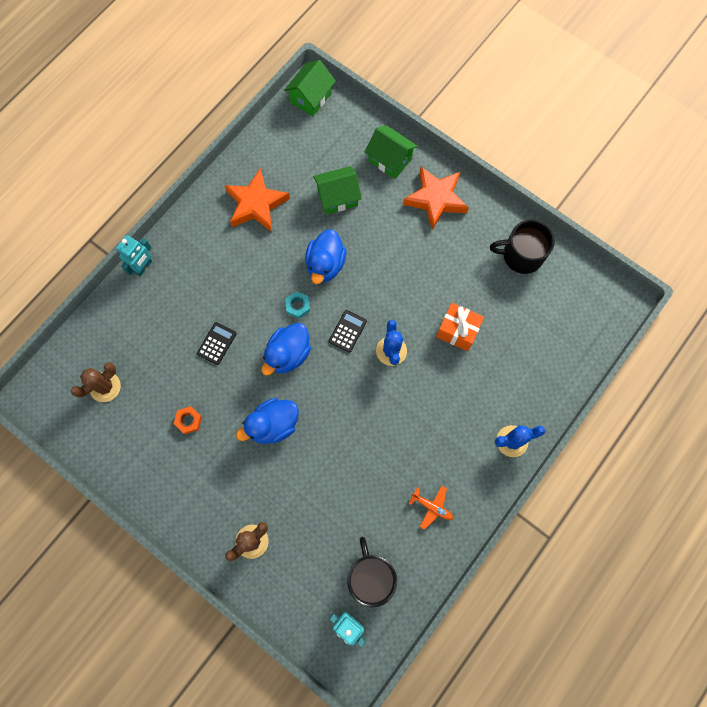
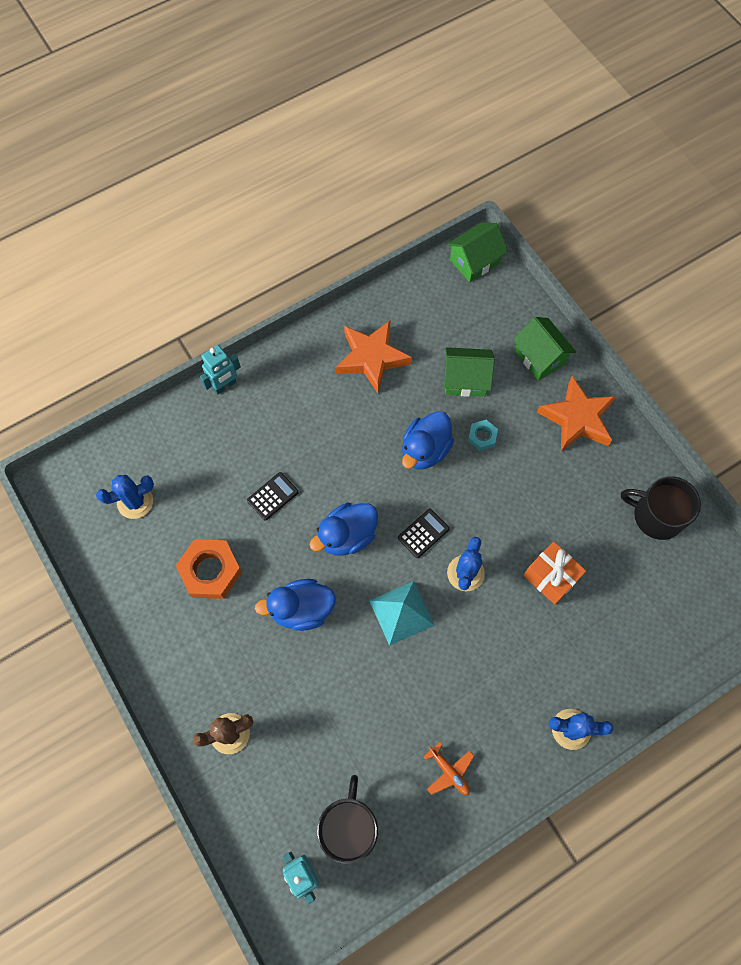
camera: 20 degrees right, 5 degrees down
brown cactus [71,362,121,402] -> blue cactus [96,475,154,519]
orange nut [174,406,202,434] -> orange nut [176,539,242,599], size x1.94
turquoise nut [285,291,310,319] -> turquoise nut moved to [468,420,498,451]
none -> turquoise pyramid [369,581,435,646]

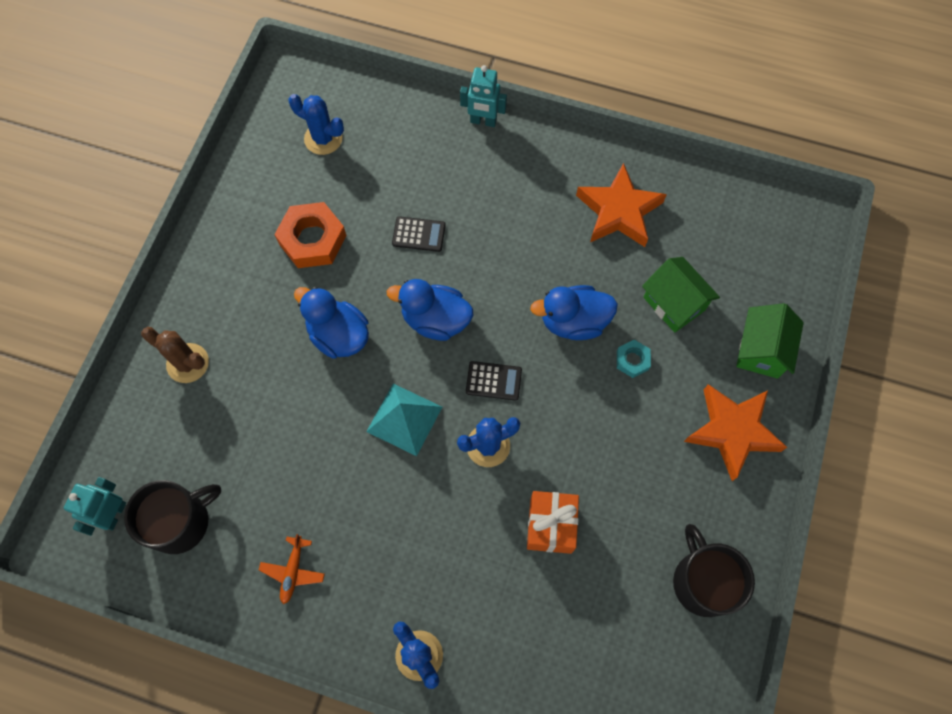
camera: 50 degrees right, 0 degrees up
green house [447,222,508,282] -> none

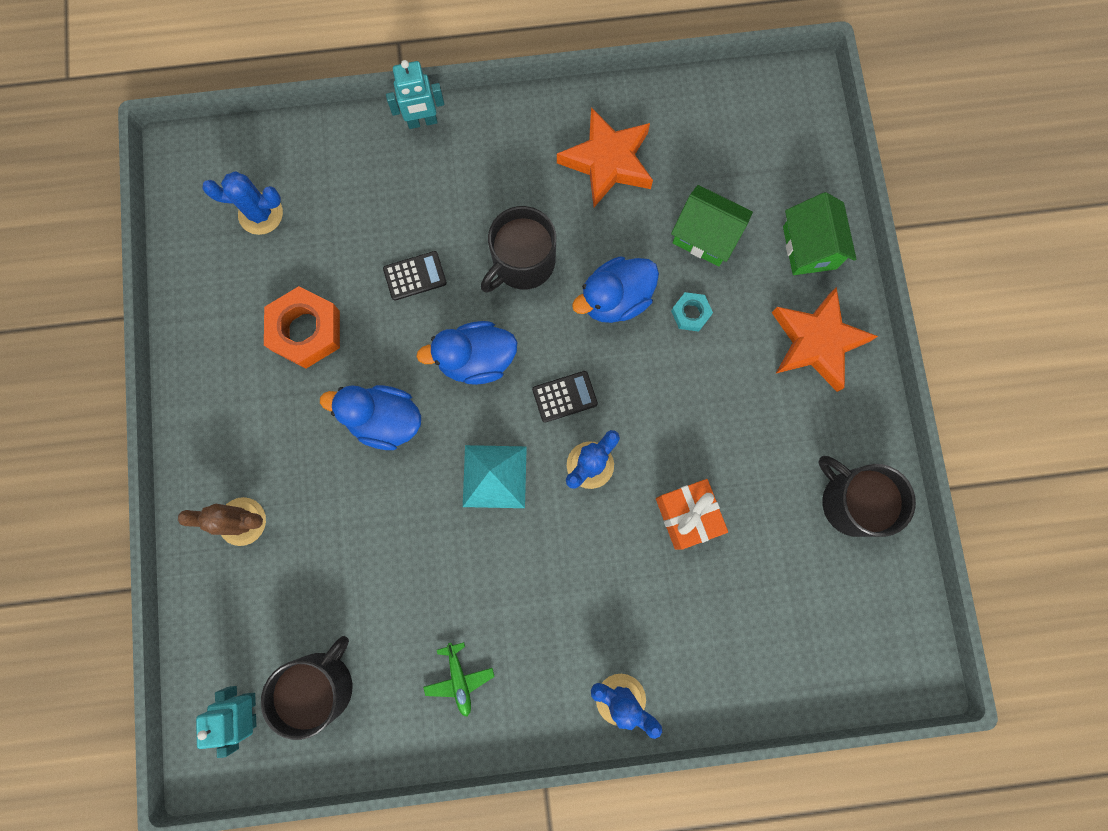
camera: 25 degrees left, 10 degrees up
orange plane [259,534,325,604] -> green plane [423,642,495,717]
none -> black mug [481,206,556,293]

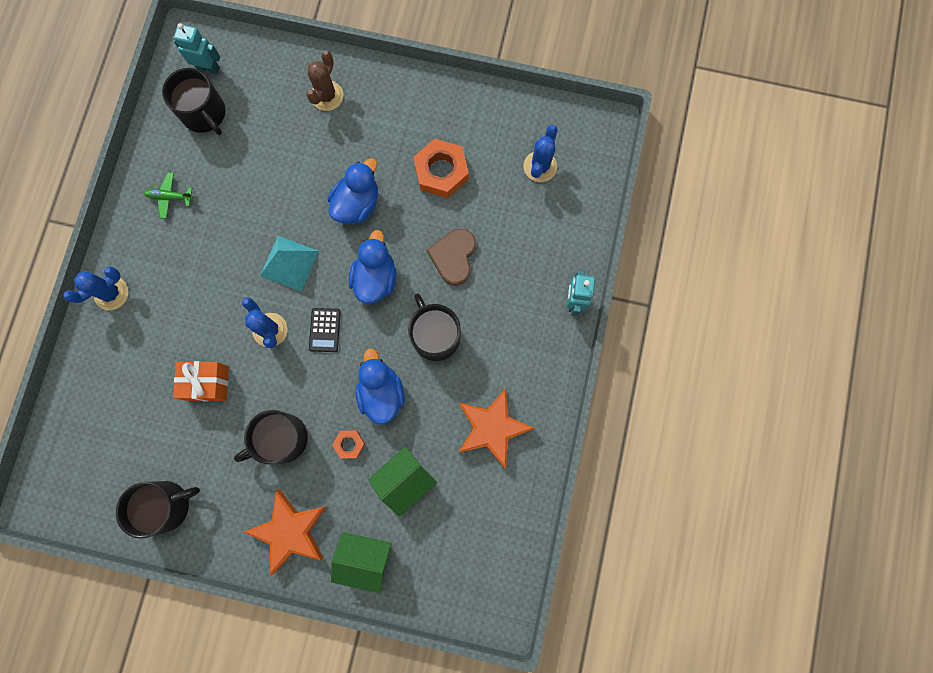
camera: 110 degrees right, 0 degrees up
black calculator [383,251,447,301] -> brown heart [427,229,476,285]
turquoise nut [671,292,713,332] -> orange nut [332,430,365,459]
none -> black mug [234,410,308,465]

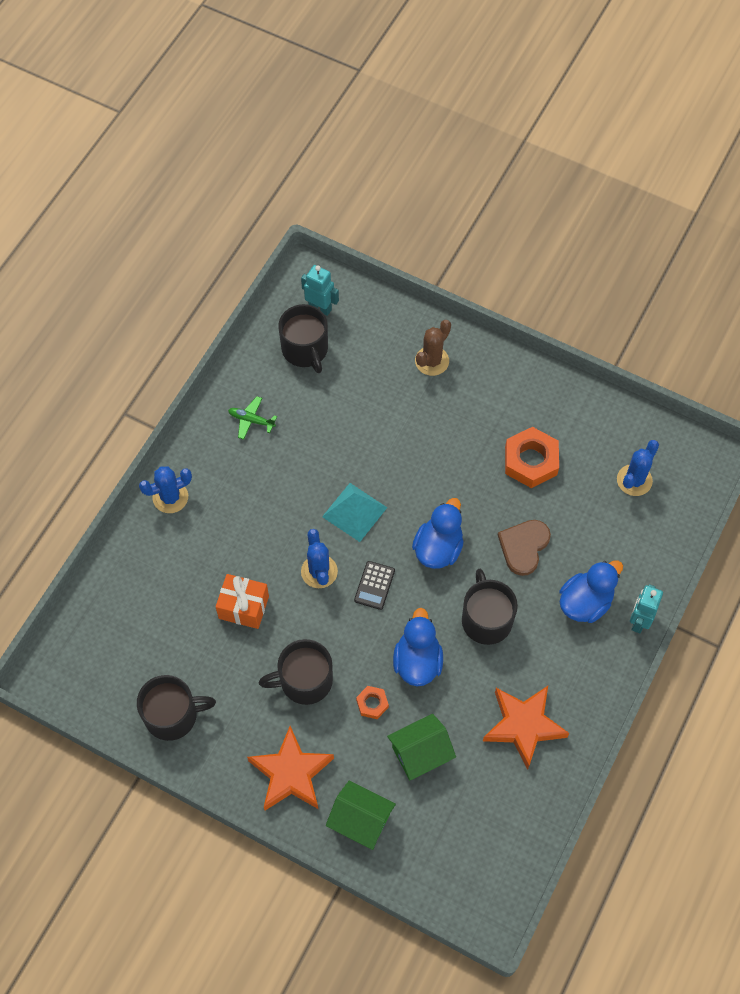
camera: 15 degrees right, 15 degrees down
blue duck [328,158,378,224] -> blue duck moved to [560,560,623,623]

